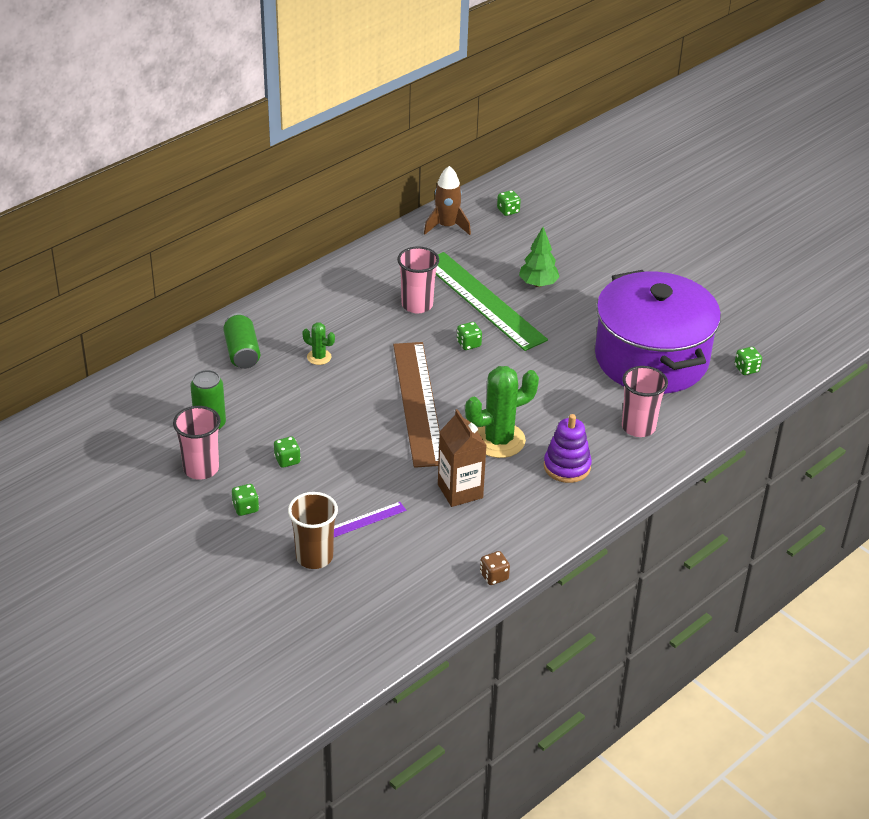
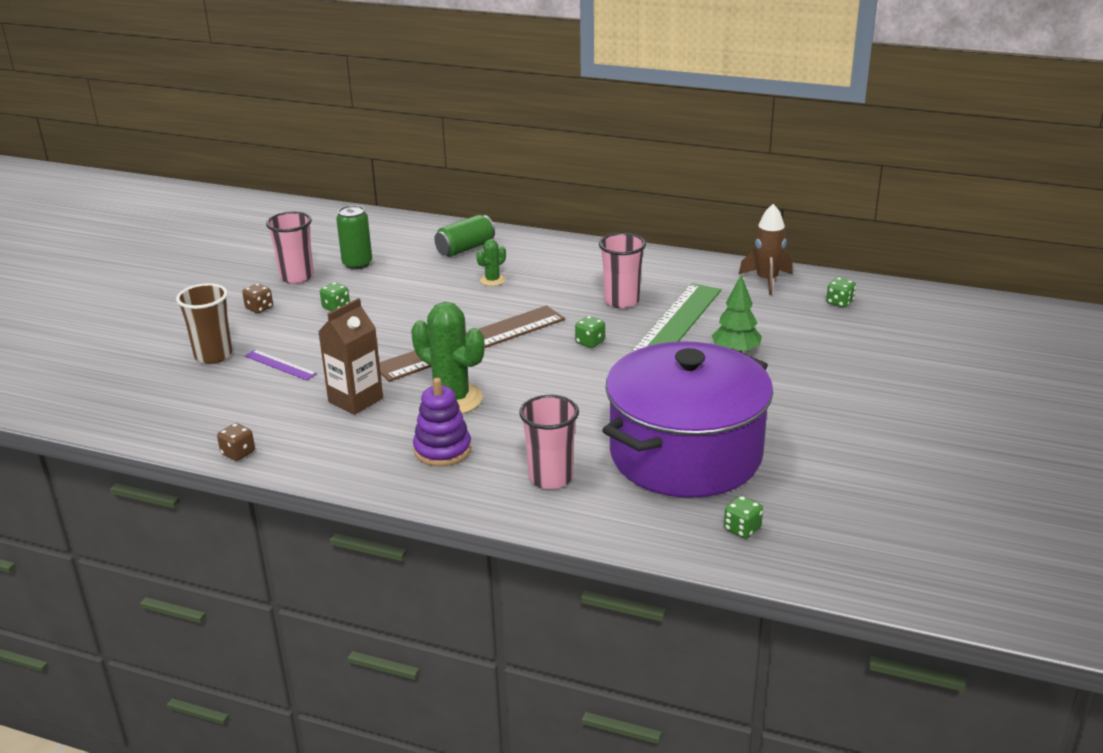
camera: 65 degrees right, 10 degrees down
green dice [232,484,259,516] -> brown dice [242,283,273,313]
green cactus [302,322,335,365] -> green cactus turned 45 degrees clockwise [476,239,506,286]

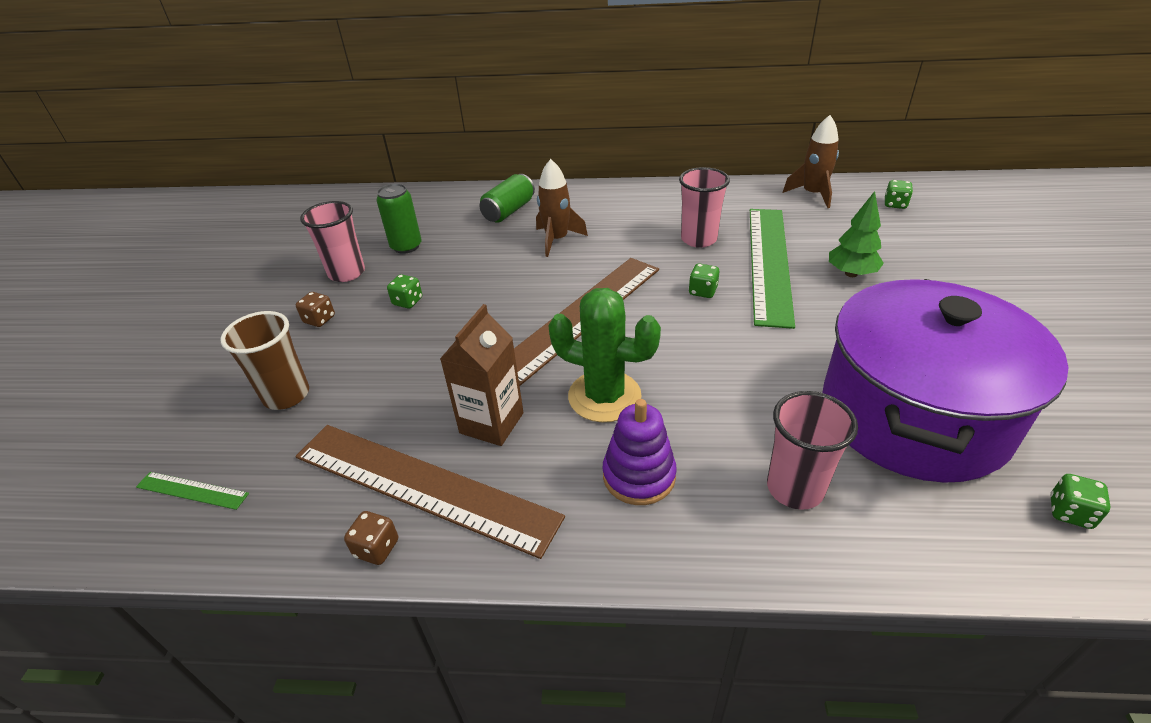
camera: 15 degrees left, 10 degrees up
purple ruler [245,350,317,380] -> none
green cactus [476,239,506,286] -> brown rocket [536,159,588,257]
none -> green ruler [136,472,249,510]
none -> brown ruler [296,425,565,559]

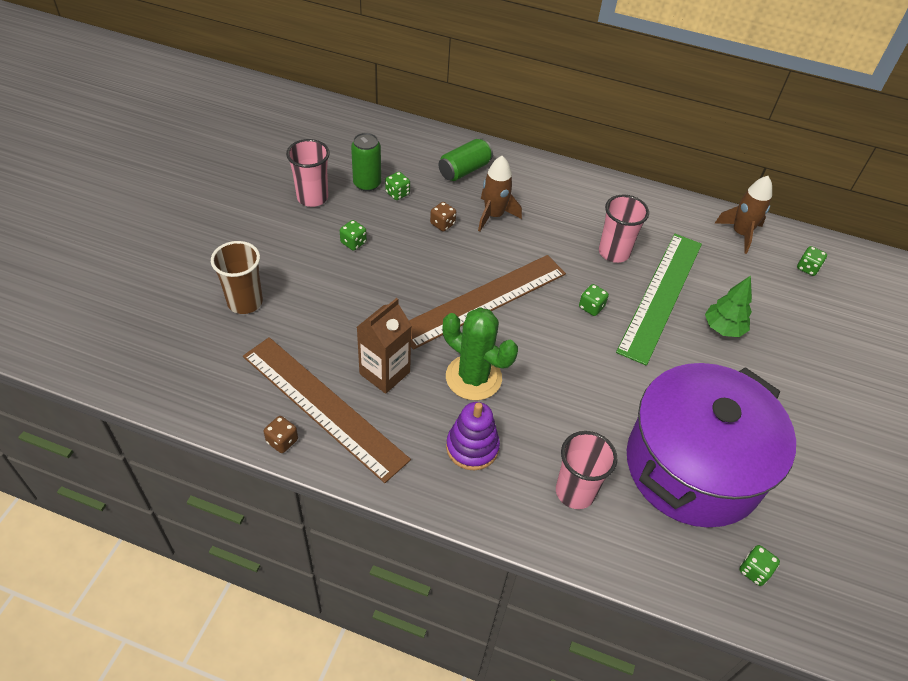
camera: 10 degrees right, 10 degrees up
green ruler [136,472,249,510] -> none
brown dice [296,292,335,327] -> brown dice moved to [430,202,456,231]
none -> green dice [385,172,410,200]

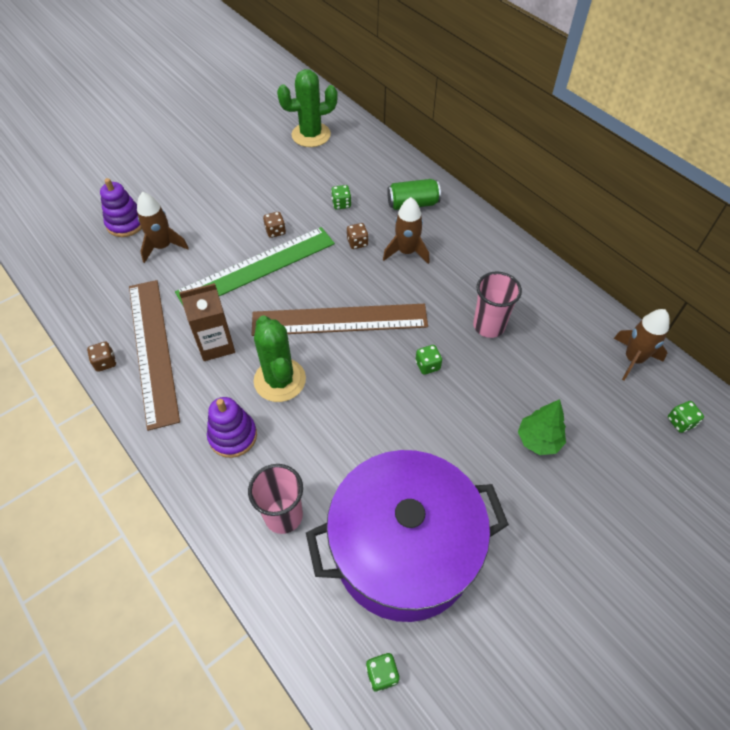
camera: 35 degrees right, 5 degrees up
brown cup [211,241,263,314] -> brown rocket [137,192,189,263]
pink cup [286,139,330,207] -> none
green dice [340,220,367,251] -> brown dice [263,212,286,238]
green can [351,133,381,191] -> none
green ruler [616,234,702,366] -> green ruler moved to [175,227,335,305]
none -> purple stacking toy [100,178,142,237]
none -> green cactus [277,69,338,147]

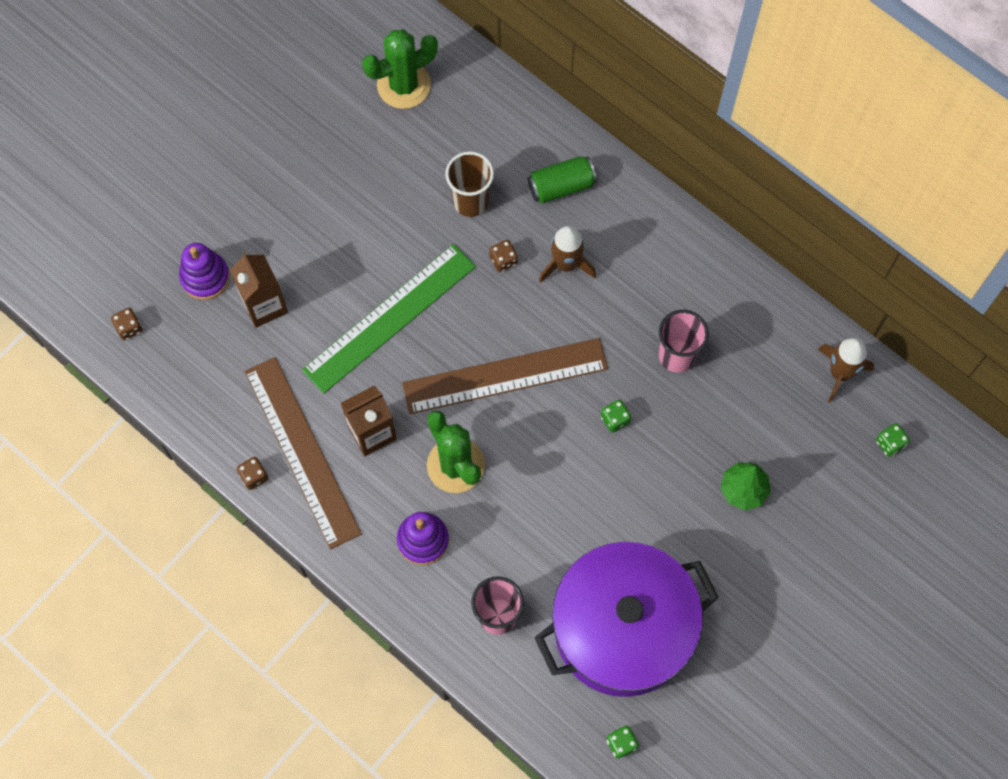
camera: 10 degrees left, 15 degrees up
brown rocket [137,192,189,263] -> brown carton [230,252,288,328]
brown dice [263,212,286,238] -> brown dice moved to [111,308,142,340]
green dice [331,185,351,209] -> brown cup [445,151,494,217]

